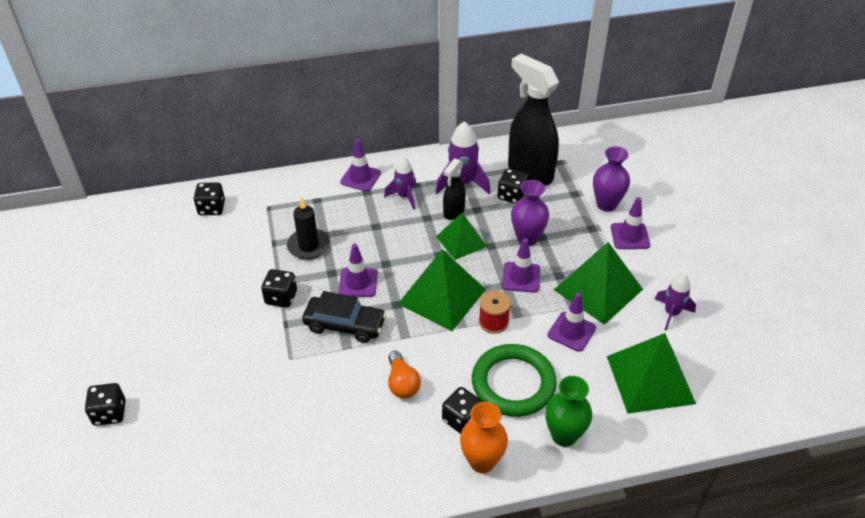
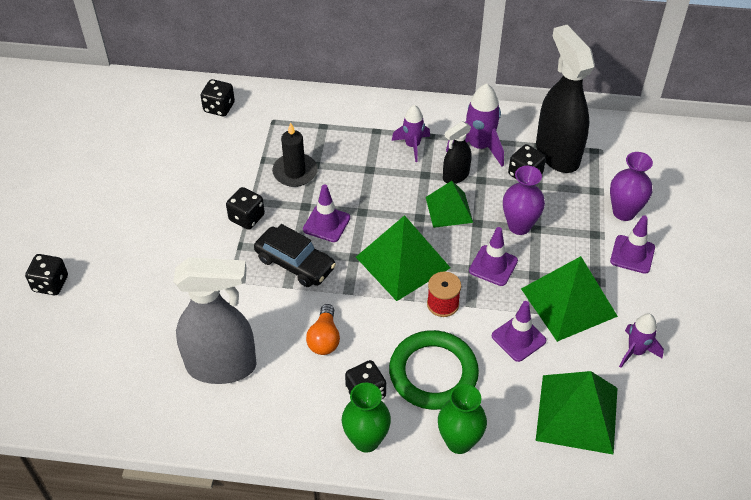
camera: 20 degrees right, 5 degrees up
purple traffic cone [340,139,381,191] -> none
orange vase [460,402,508,473] -> green vase [342,383,391,453]
none -> grey spray bottle [173,257,257,384]

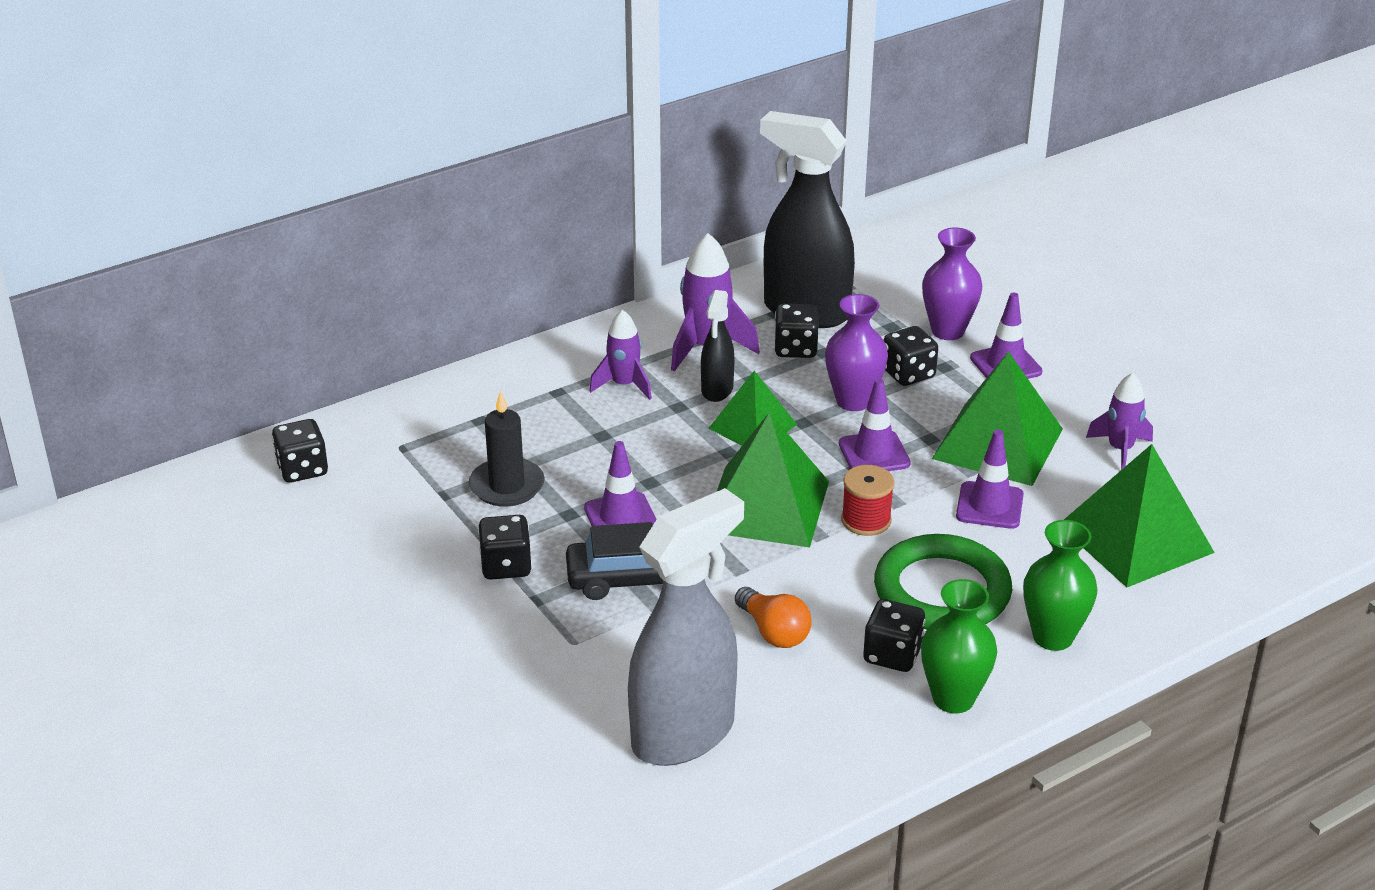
camera: 40 degrees left, 15 degrees down
black dice [25,254,68,295] -> black dice moved to [884,326,938,386]

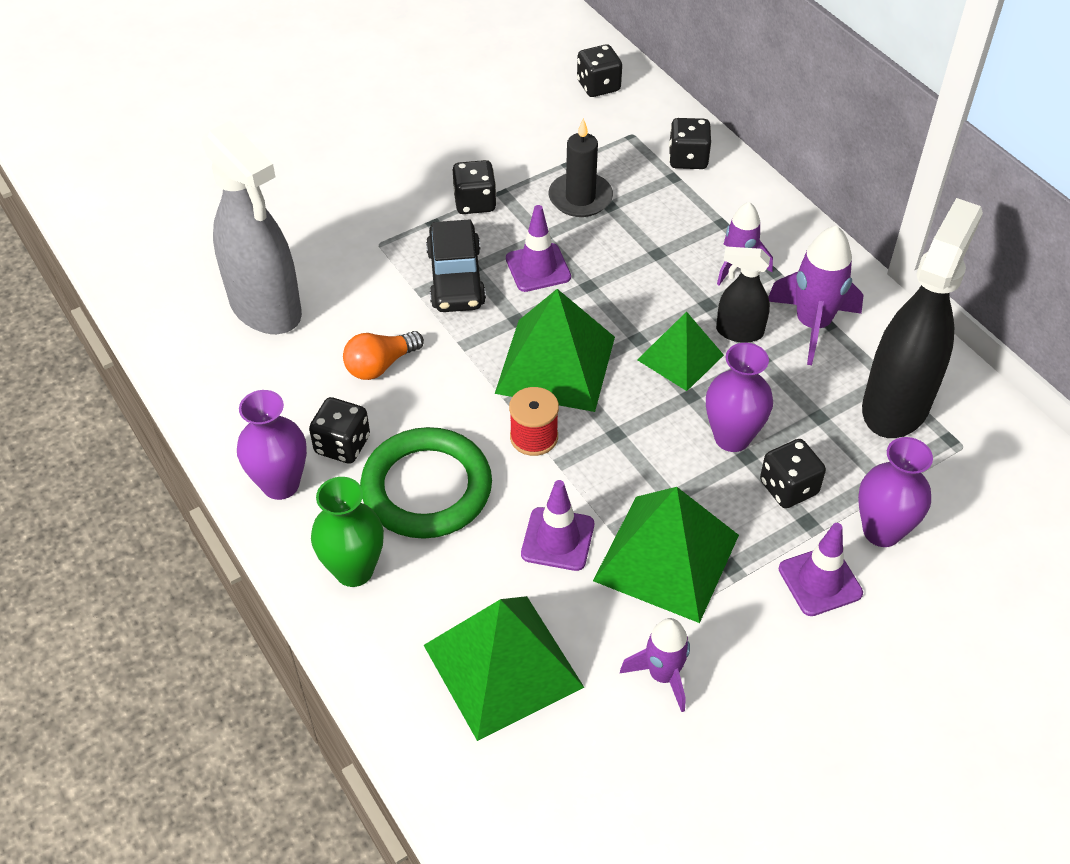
camera: 90 degrees right, 15 degrees up
black dice [774,304,819,358] -> black dice moved to [669,118,711,169]
purple traffic cone [839,379,911,471] -> none
green vase [921,579,997,713] -> purple vase [237,390,307,500]

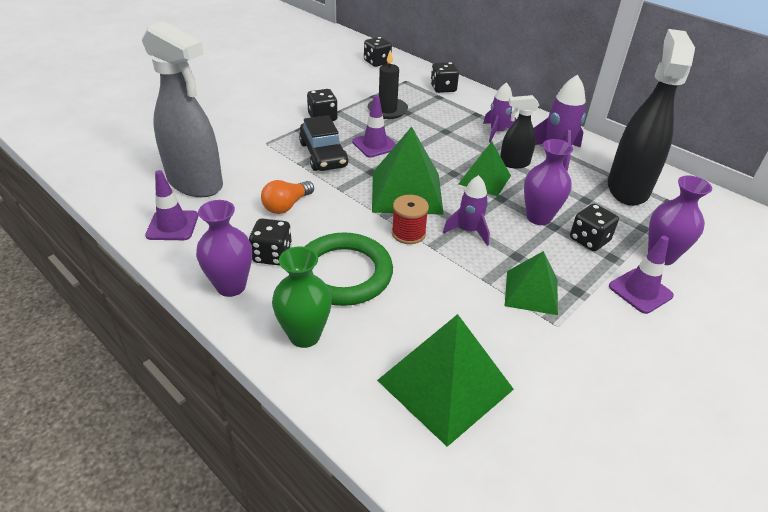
camera: 15 degrees left, 10 degrees down
purple traffic cone [521,480,594,571] -> purple traffic cone moved to [145,170,198,240]
green pyramid [593,487,739,623] -> green pyramid [505,251,558,315], size x0.62
purple rocket [620,618,690,712] -> purple rocket moved to [443,175,490,246]

